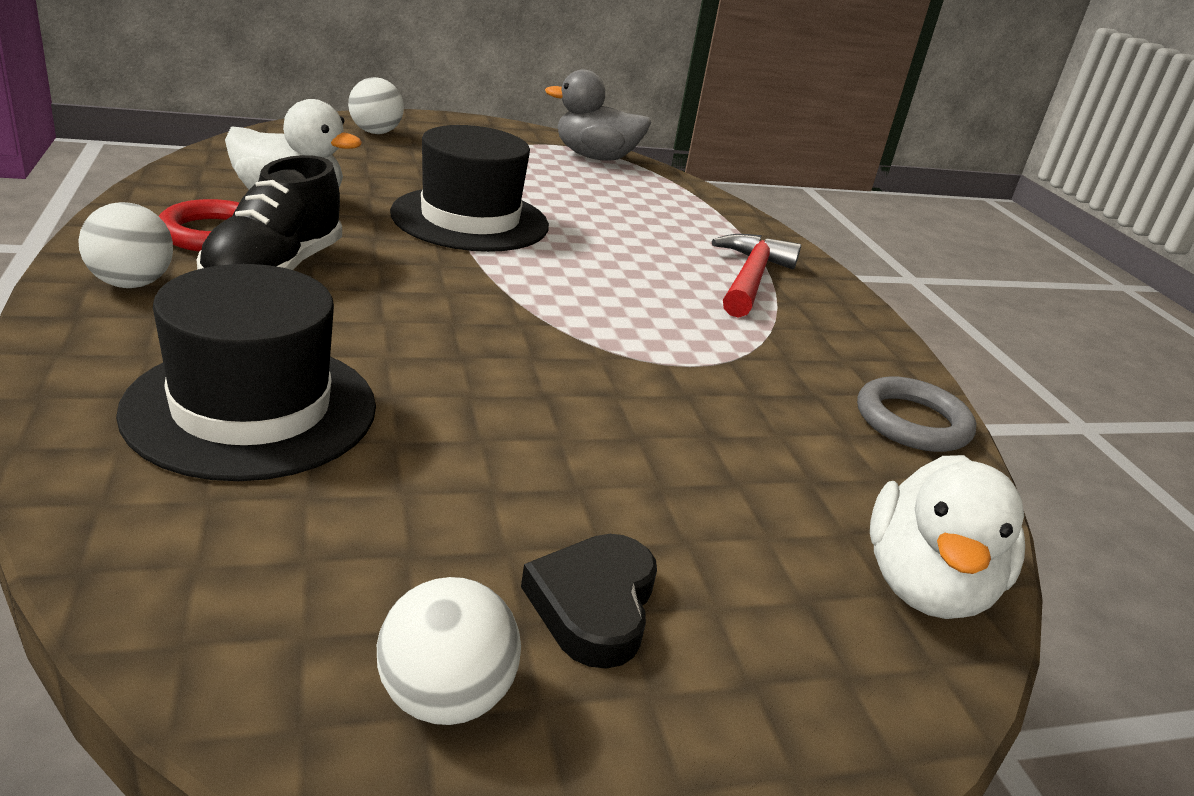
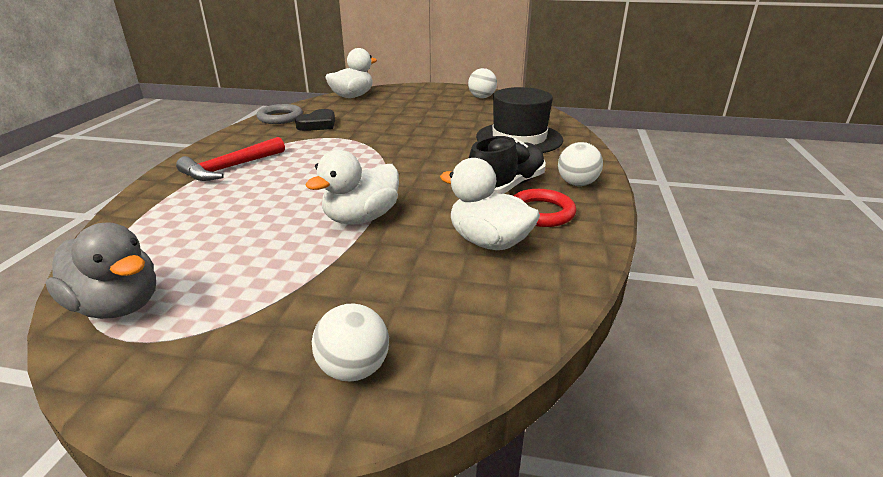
camera: 150 degrees left, 0 degrees up
black hat [390,125,549,252] -> white duck [305,150,399,225]
black heart [521,534,657,669] -> black heart moved to [295,109,335,131]

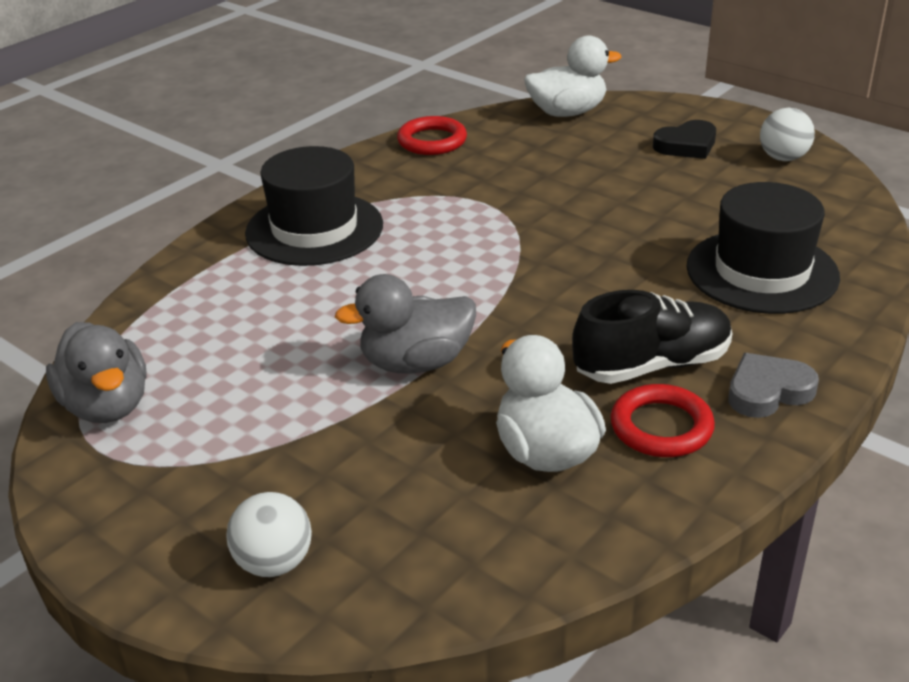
camera: 30 degrees right, 5 degrees up
red hammer [176,137,285,181] -> black hat [245,146,383,266]
grey ring [257,104,303,124] -> red ring [397,116,467,155]
black heart [295,109,335,131] -> black heart moved to [653,120,716,159]
white duck [305,150,399,225] -> grey duck [335,274,476,374]
white ball [558,142,603,186] -> grey heart [728,353,819,418]

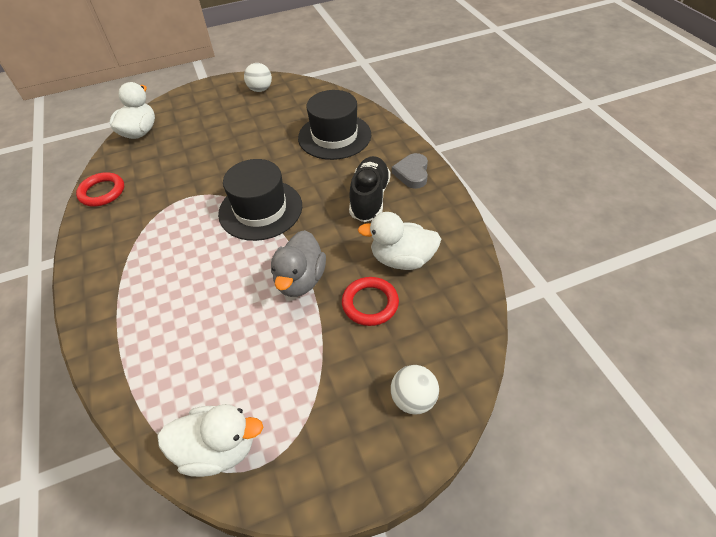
camera: 60 degrees left, 15 degrees up
grey duck [46,322,147,423] -> white duck [157,404,263,477]
black hat [245,146,383,266] -> black hat moved to [218,159,302,241]
red ring [610,384,715,457] -> red ring moved to [342,277,399,326]
black heart [653,120,716,159] -> none

